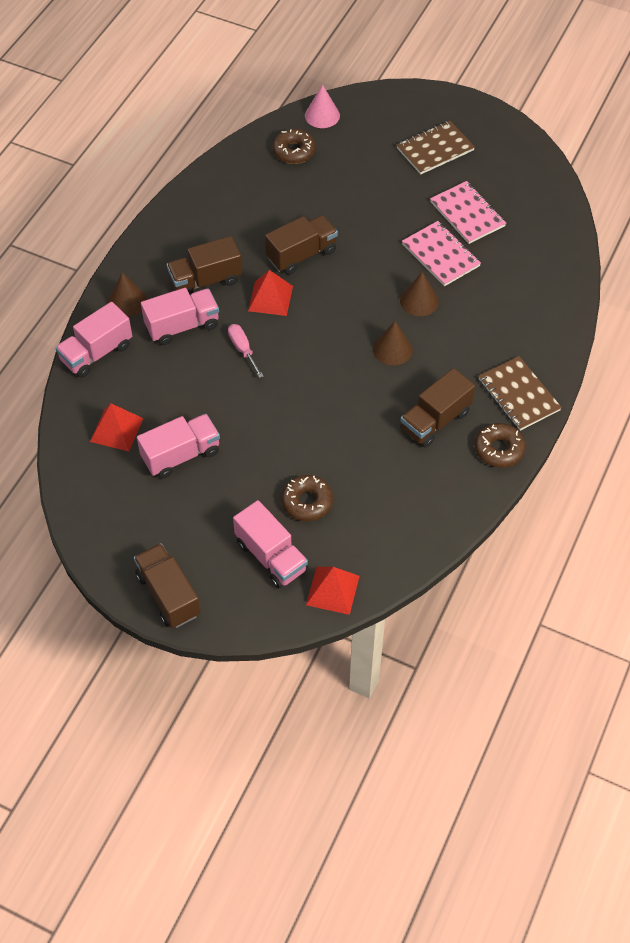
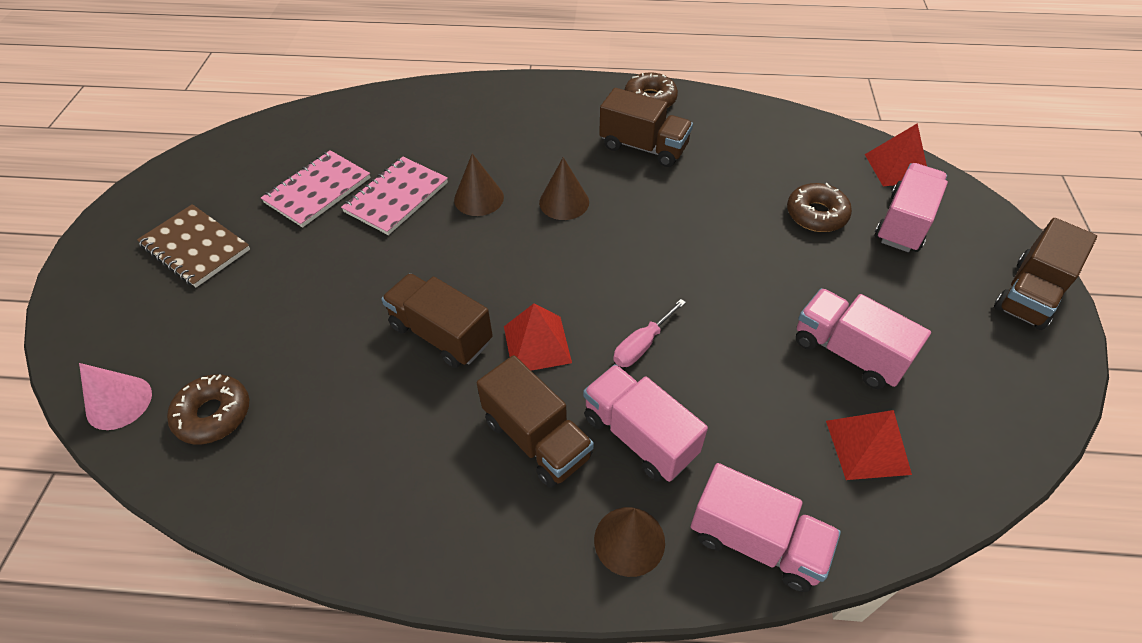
camera: 110 degrees left, 5 degrees down
brown notebook [479,356,562,431] -> none

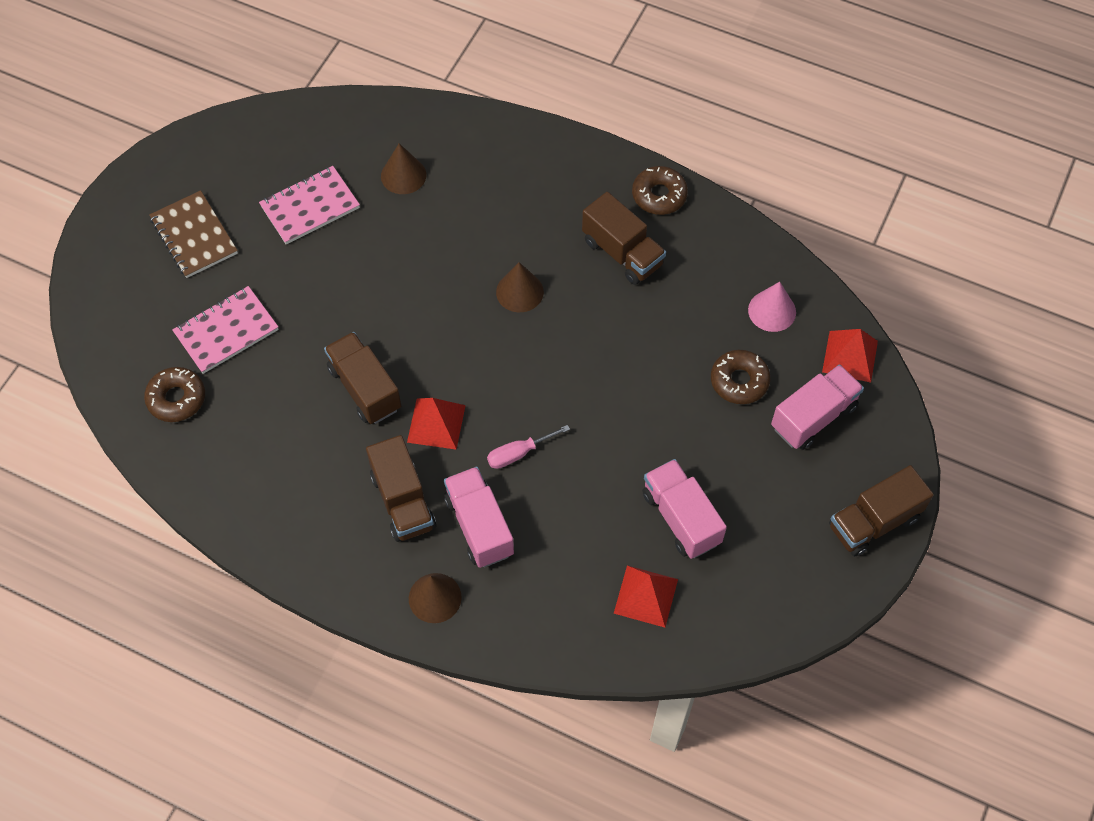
camera: 20 degrees right, 10 degrees up
pink cone [79,363,152,430] -> pink cone moved to [748,282,796,332]
pink notebook [341,157,448,235] -> pink notebook moved to [172,286,279,374]
brown cone [454,154,504,216] -> brown cone moved to [381,143,426,194]
pink truck [691,463,841,592] -> none

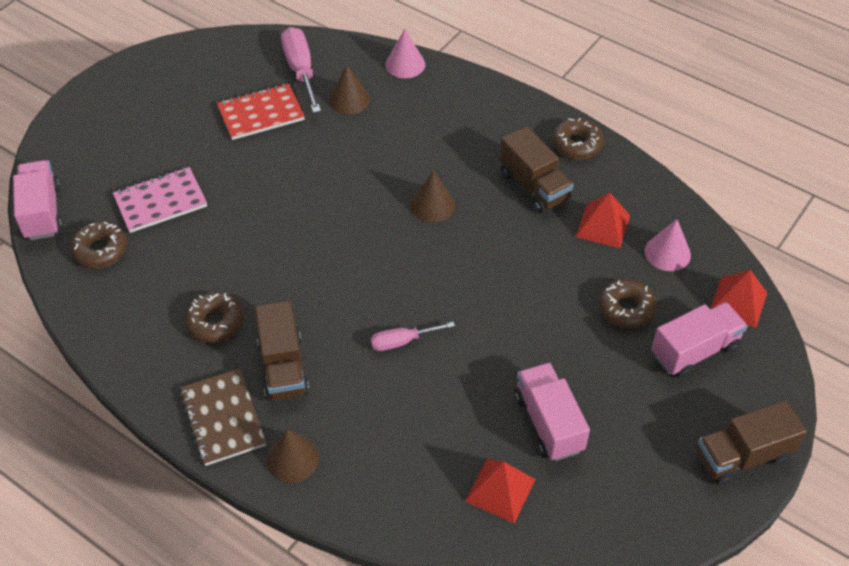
camera: 10 degrees right, 10 degrees down
brown notebook [149,190,238,278] -> brown notebook moved to [180,368,266,466]
pink notebook [259,166,360,245] -> red notebook [217,84,305,140]
brown truck [324,332,401,424] -> none
red pyramid [407,398,466,450] -> red pyramid moved to [576,192,630,248]
pink truck [444,467,514,568] -> pink truck moved to [13,160,62,240]
none -> brown donut [184,292,244,343]
none -> pink screwdriver [281,27,321,113]
none -> pink cone [385,29,425,78]

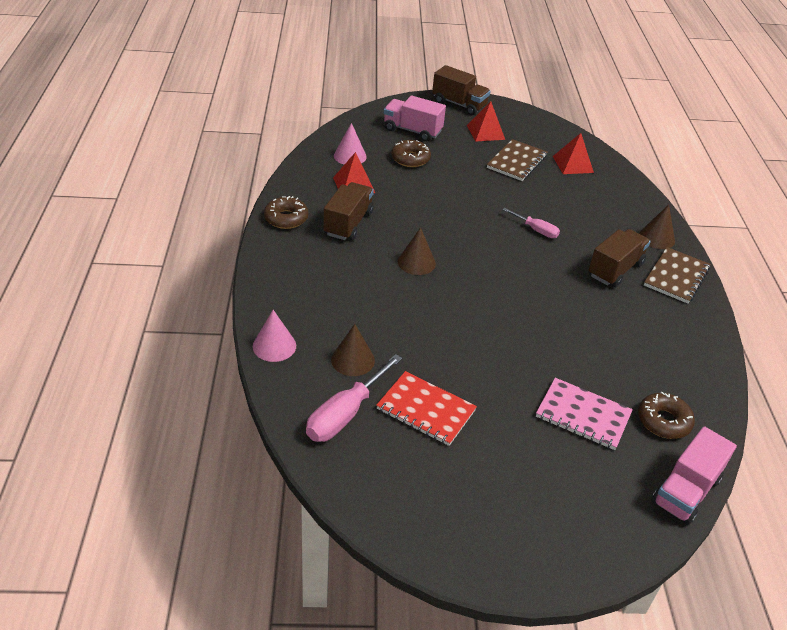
camera: 130 degrees left, 10 degrees down
brown donut [184,292,244,343] -> none
pink truck [514,363,590,461] -> brown notebook [487,139,547,181]
red pyramid [710,270,767,328] -> red pyramid moved to [467,101,505,142]

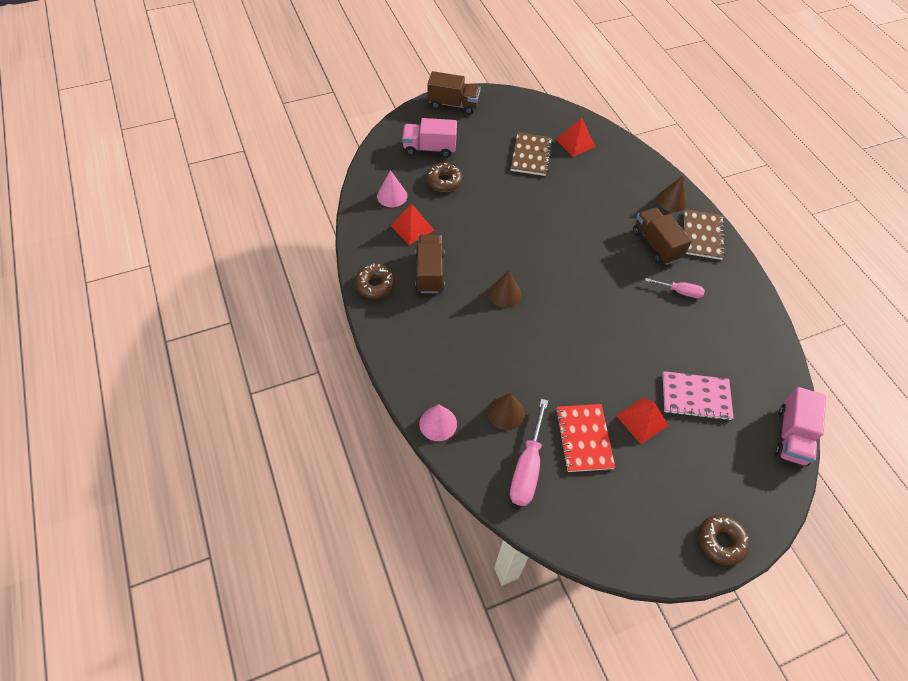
camera: 20 degrees left, 15 degrees up
red notebook [376,371,477,446] -> red notebook turned 75 degrees clockwise [555,404,615,472]
red pyramid [467,101,505,142] -> red pyramid moved to [616,397,669,444]
pink screwdriver [503,208,560,238] -> pink screwdriver moved to [645,278,705,298]
brown truck [588,229,651,287] -> brown truck turned 45 degrees counterclockwise [633,208,692,265]
brown donut [638,392,695,439] -> brown donut moved to [698,515,750,566]

